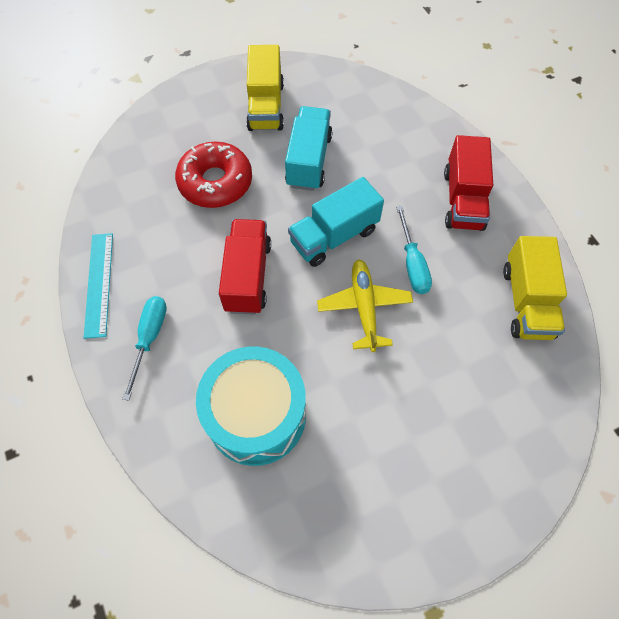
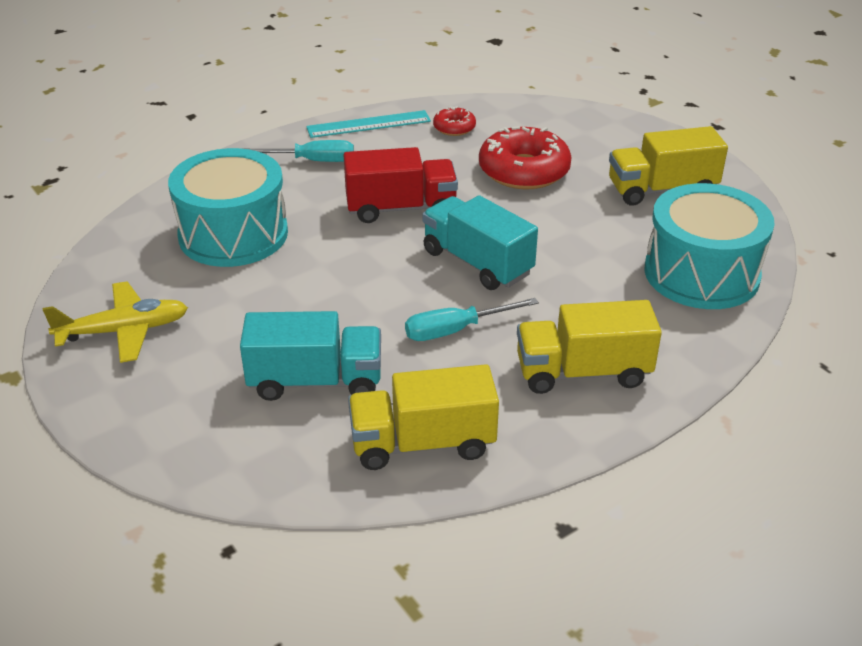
camera: 80 degrees right, 25 degrees down
turquoise truck [285,106,333,191] -> turquoise truck moved to [240,311,381,401]
yellow plane [317,259,413,352] -> yellow plane moved to [43,281,188,363]
red truck [444,135,493,231] -> yellow truck [517,300,662,394]
none -> red donut [433,106,476,136]
none -> turquoise drum [644,183,775,309]

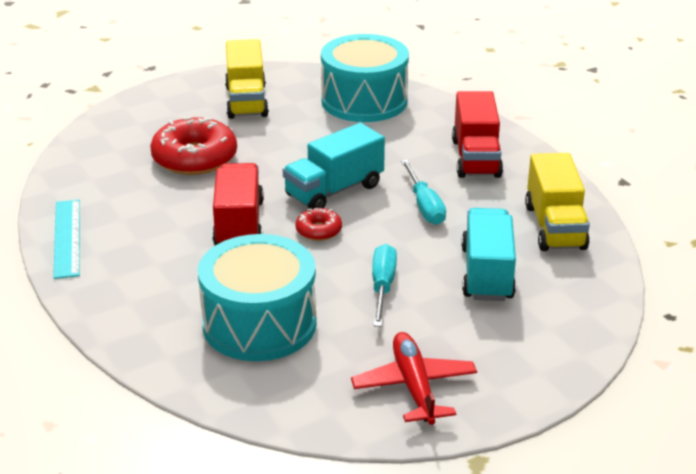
camera: 85 degrees left, 5 degrees down
yellow plane [43,281,188,363] -> red plane [351,332,477,425]
turquoise screwdriver [249,140,354,162] -> turquoise screwdriver moved to [372,244,397,327]
red donut [433,106,476,136] -> red donut moved to [295,208,342,241]
yellow truck [517,300,662,394] -> red truck [452,91,503,178]

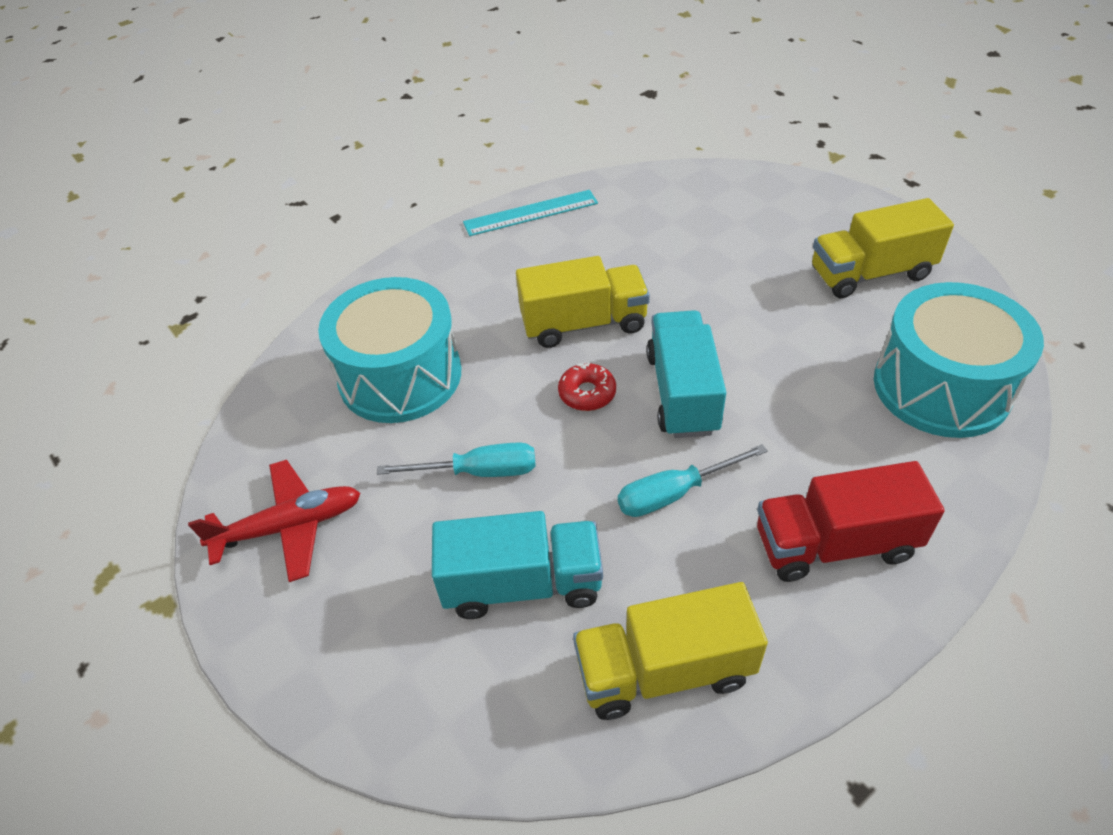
camera: 85 degrees right, 15 degrees up
red donut [150,117,237,175] -> none
red truck [212,163,264,245] -> yellow truck [516,256,650,348]
turquoise truck [283,123,385,209] -> turquoise truck turned 45 degrees clockwise [646,310,726,438]

